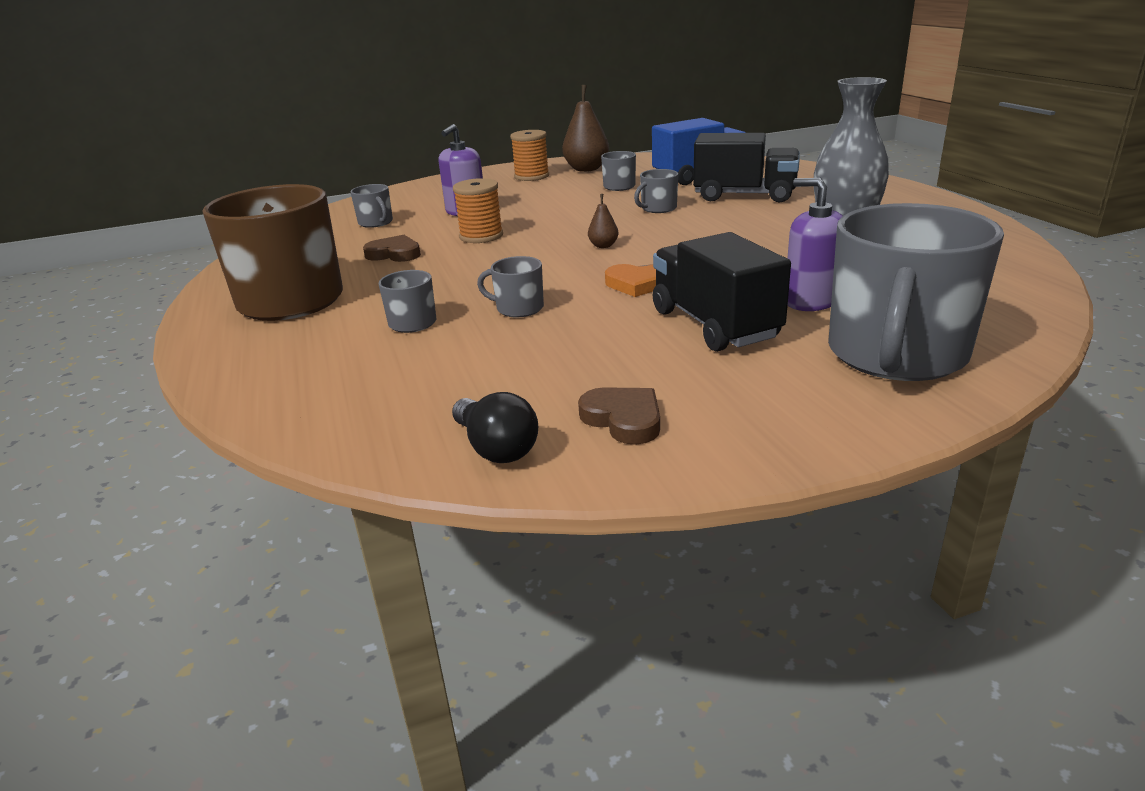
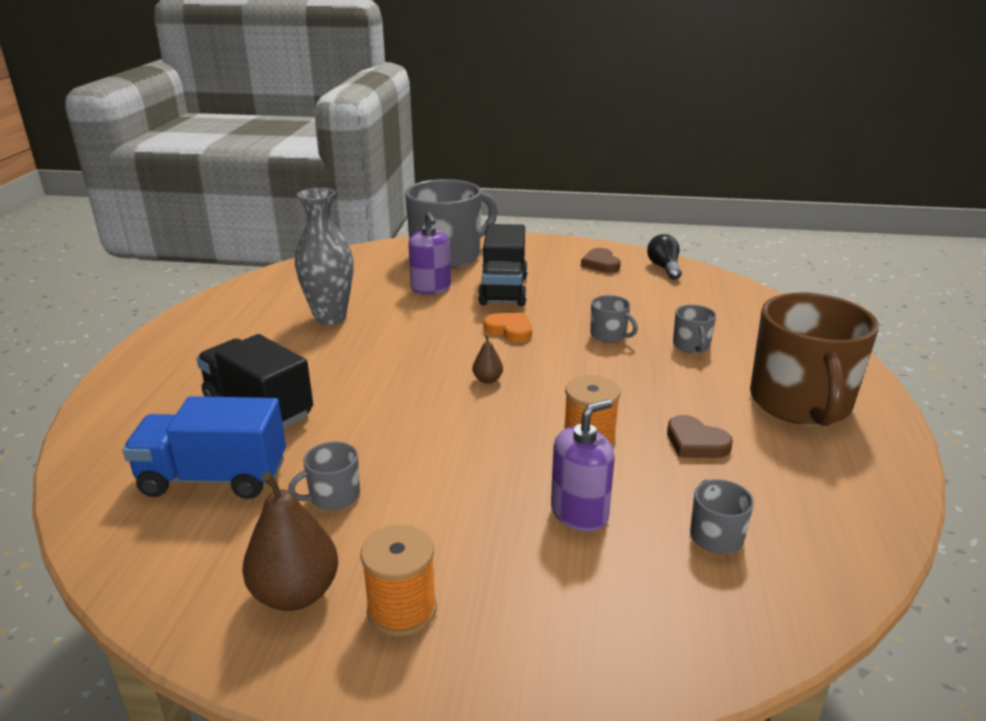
camera: 155 degrees left, 0 degrees up
grey mug [634,169,678,213] -> none

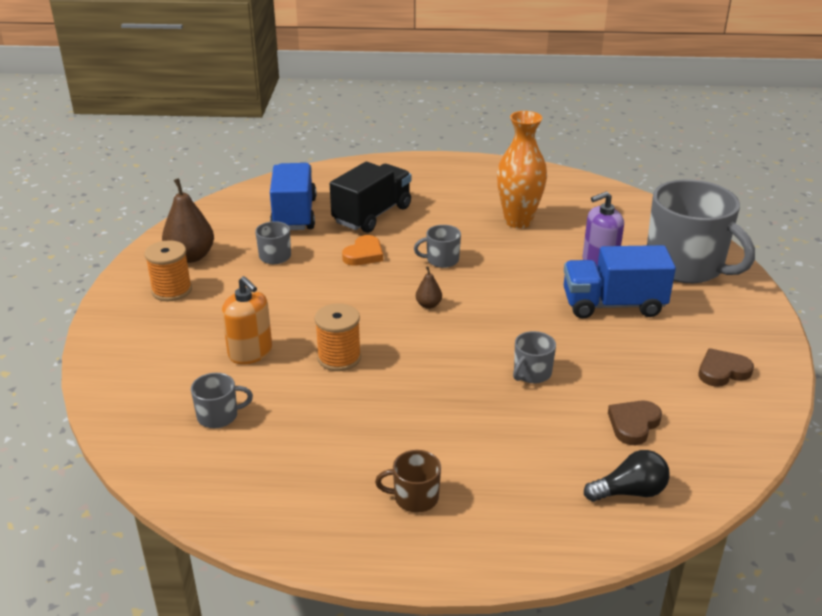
camera: 85 degrees right, 5 degrees up
grey vase [295,188,353,325] -> orange vase [497,111,547,228]
black truck [478,224,528,306] -> blue truck [564,245,676,319]
orange heart [484,313,532,342] -> orange heart moved to [342,235,383,266]
purple soap dispenser [551,399,615,531] -> orange soap dispenser [222,276,272,364]
black light bulb [647,234,682,280] -> black light bulb moved to [584,450,670,502]
brown heart [667,415,733,458] -> brown heart moved to [608,401,662,445]
grey mug [673,305,716,353] -> grey mug moved to [414,225,461,268]
brown mug [750,293,879,426] -> brown mug [375,450,441,513], size x0.42

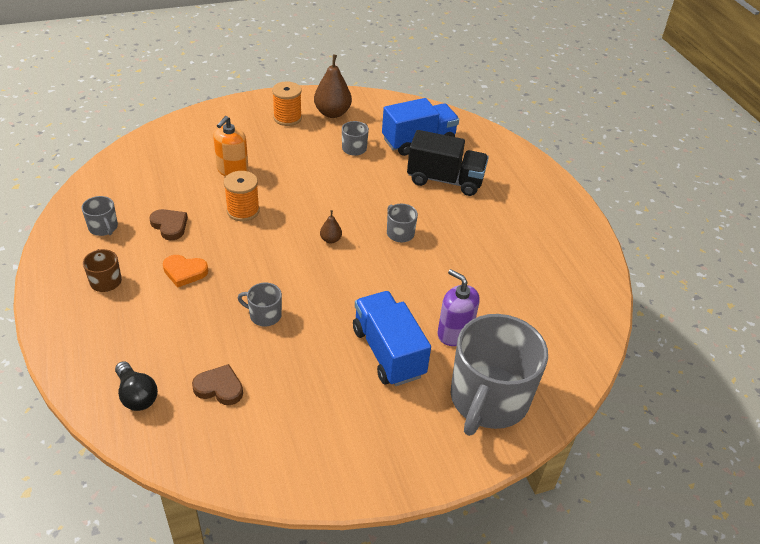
camera: 65 degrees right, 10 degrees up
grey mug [191,373,253,428] -> grey mug moved to [82,196,118,236]
orange heart [342,235,383,266] -> orange heart moved to [163,255,208,288]
orange vase [497,111,547,228] -> none
brown heart [699,348,754,387] -> brown heart moved to [149,209,188,240]

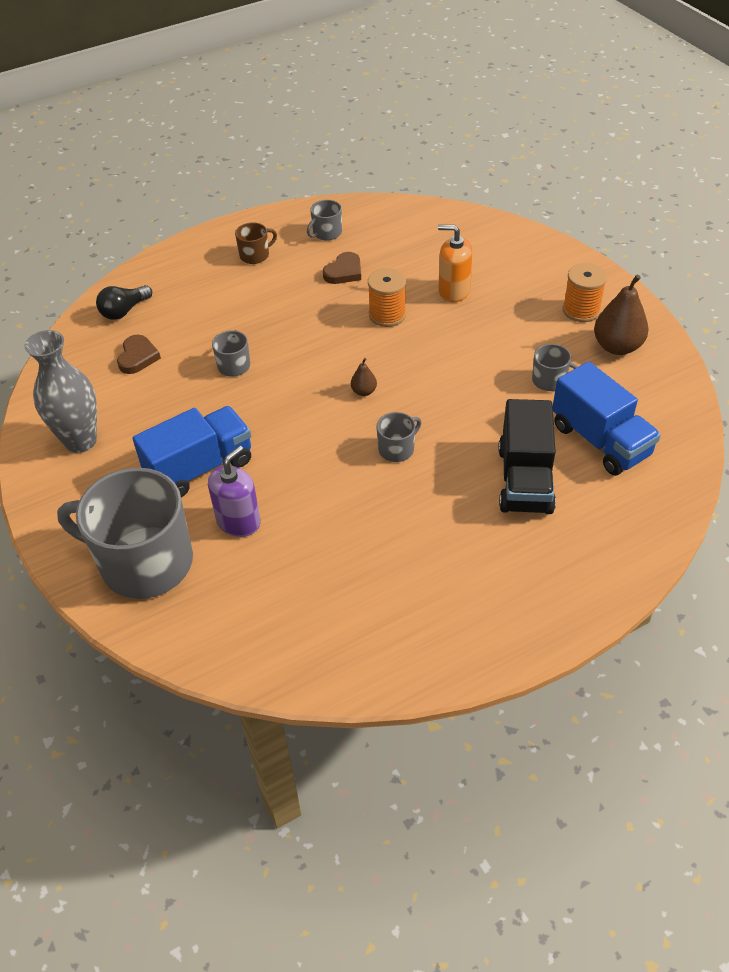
camera: 85 degrees right, 5 degrees up
orange heart [163,255,208,288] -> none
none -> grey vase [25,330,97,453]

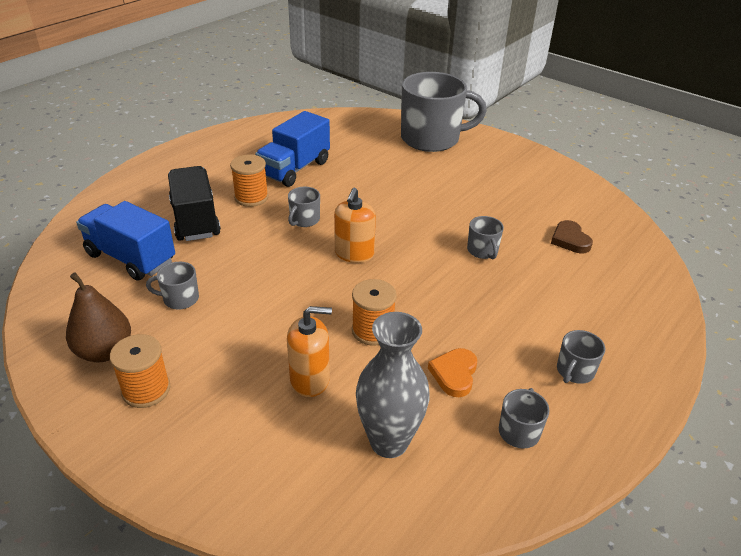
camera: 155 degrees right, 10 degrees down
grey vase [25,330,97,453] -> grey vase moved to [356,312,430,458]
black light bulb [96,285,152,320] -> none
blue truck [132,406,251,498] -> blue truck moved to [255,111,330,187]
purple soap dispenser [208,445,261,537] -> none
brown mug [235,222,277,264] -> grey mug [557,330,605,384]
brown heart [323,252,361,284] -> orange heart [428,348,477,397]
brown pear [351,358,377,396] -> orange soap dispenser [334,188,376,263]
none -> orange spool [230,155,268,207]

